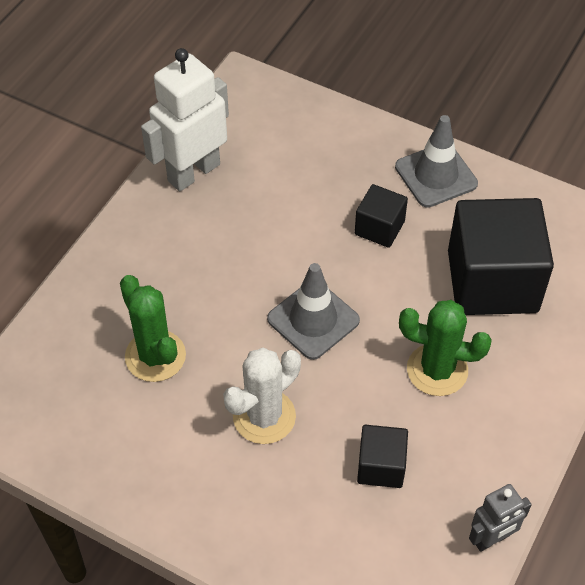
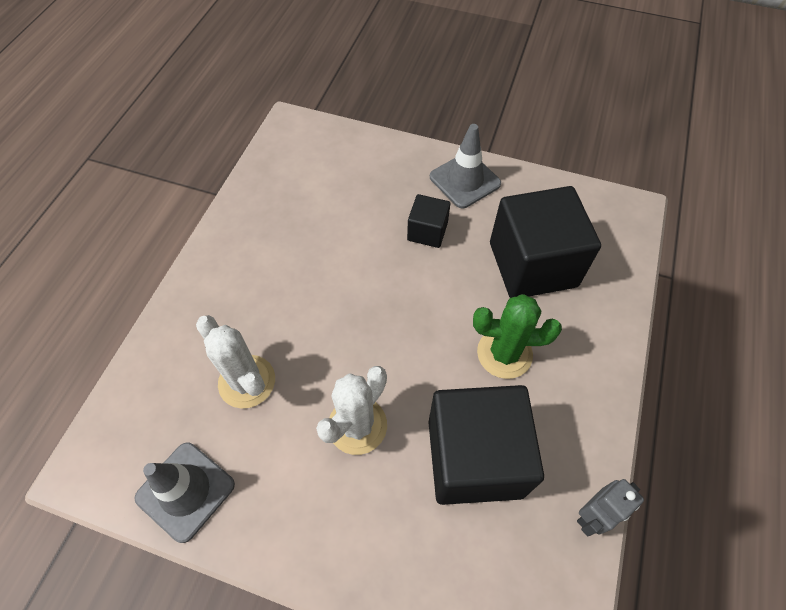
camera: 10 degrees left, 5 degrees up
green cactus [120,275,186,382] -> white cactus [196,315,275,409]
white robot [141,48,229,191] -> none
grey traffic cone [267,263,360,360] -> grey traffic cone moved to [135,442,235,543]
black cube [357,425,408,488] -> black cube [428,385,544,505], size x2.04

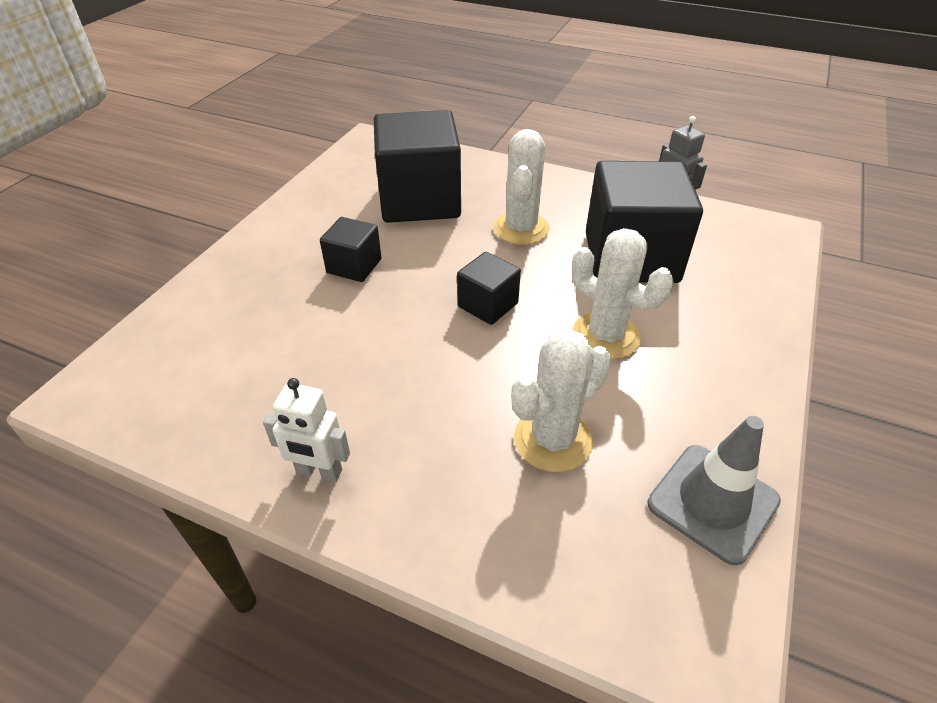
camera: 85 degrees left, 15 degrees down
grey traffic cone [430,124,501,208] -> none
green cactus [473,294,562,379] -> white cactus [493,129,550,245]
none -> white robot [263,378,350,482]
none -> black cube [457,252,521,325]

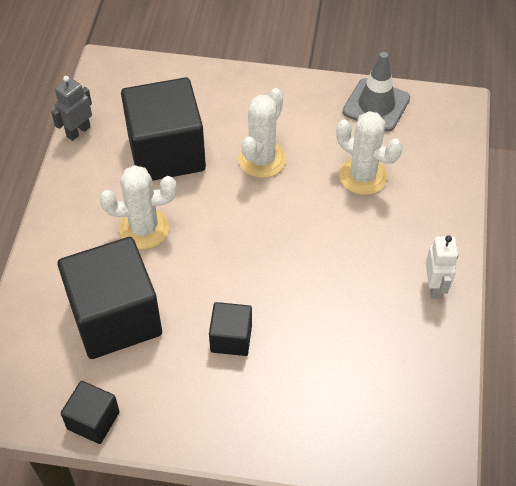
camera: 105 degrees left, 10 degrees up
black cube [457,252,521,325] -> black cube moved to [61,381,120,444]

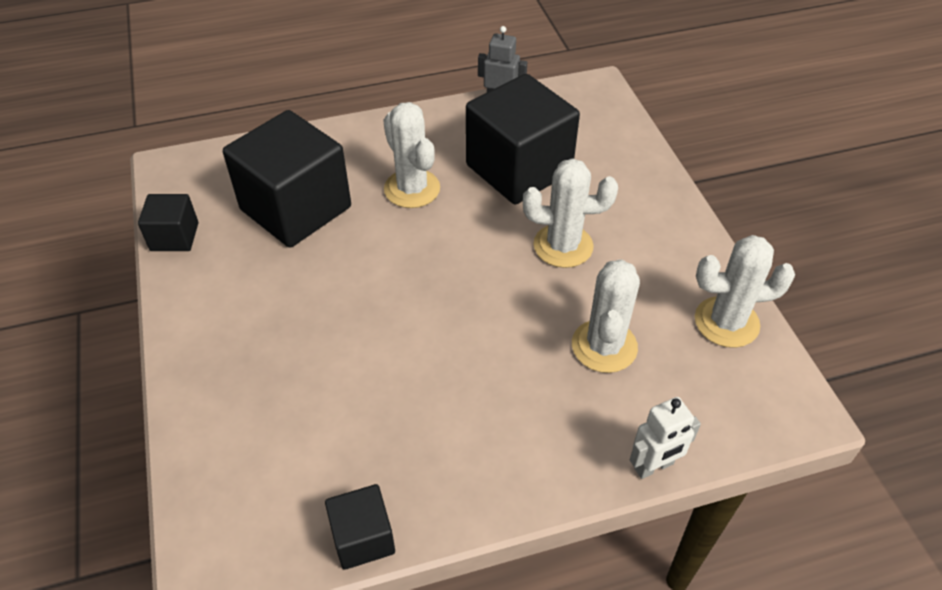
camera: 65 degrees right, 5 degrees down
black cube [209,302,252,356] -> black cube moved to [325,484,395,570]
grey traffic cone [343,52,410,131] -> white cactus [695,235,795,348]
white robot [426,235,458,299] -> white robot moved to [630,397,701,479]

